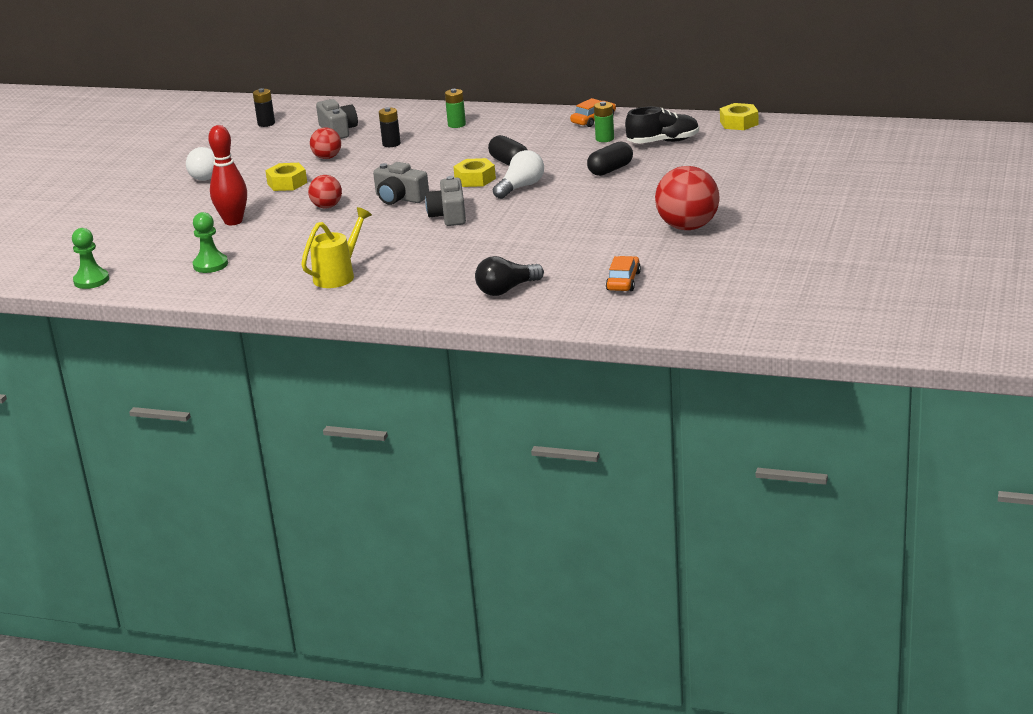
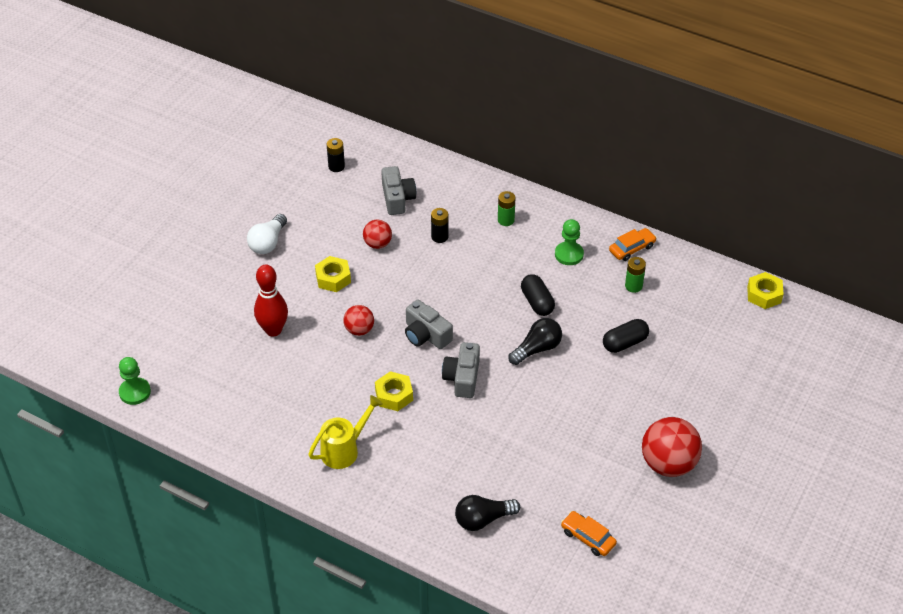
camera: 10 degrees right, 20 degrees up
green pawn [193,212,228,273] -> green pawn moved to [555,219,584,265]
yellow nut [453,158,496,187] -> yellow nut moved to [375,371,413,411]
white light bulb [493,150,544,199] -> black light bulb [508,318,562,365]
orange car [606,256,641,291] -> orange car turned 75 degrees counterclockwise [561,511,617,556]
black shoe [625,106,699,143] -> none

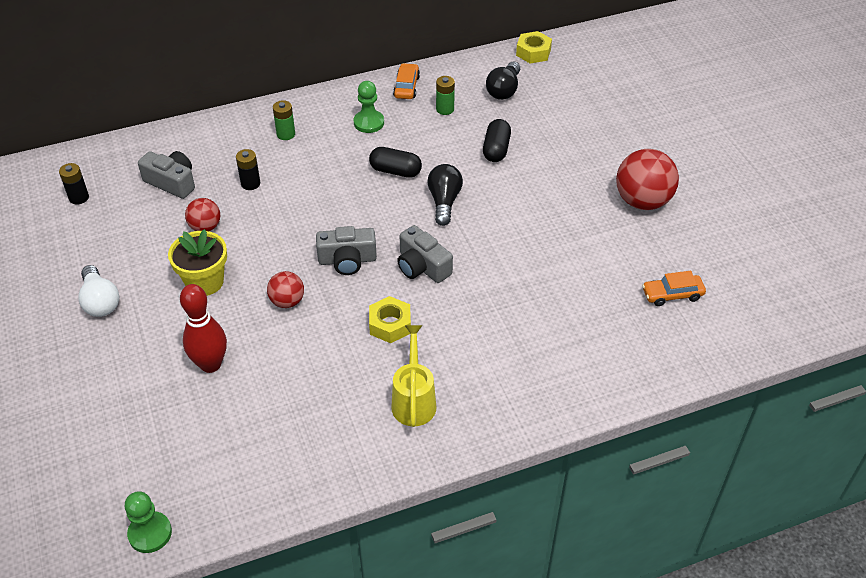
camera: 50 degrees left, 0 degrees up
yellow nut [315,256,351,292] -> yellow flower pot [168,229,227,296]
black light bulb [455,495,520,531] -> black light bulb moved to [486,62,520,100]

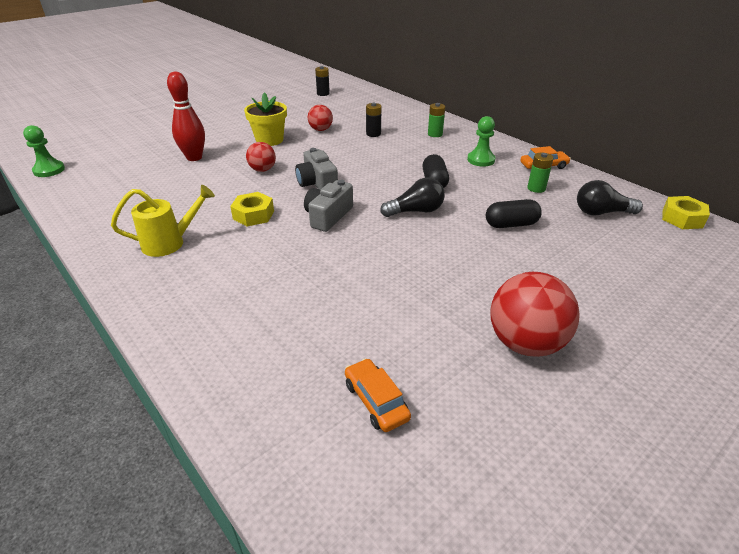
camera: 70 degrees right, 10 degrees down
white light bulb [78,265,119,317] -> none
grey camera [138,151,195,199] -> none

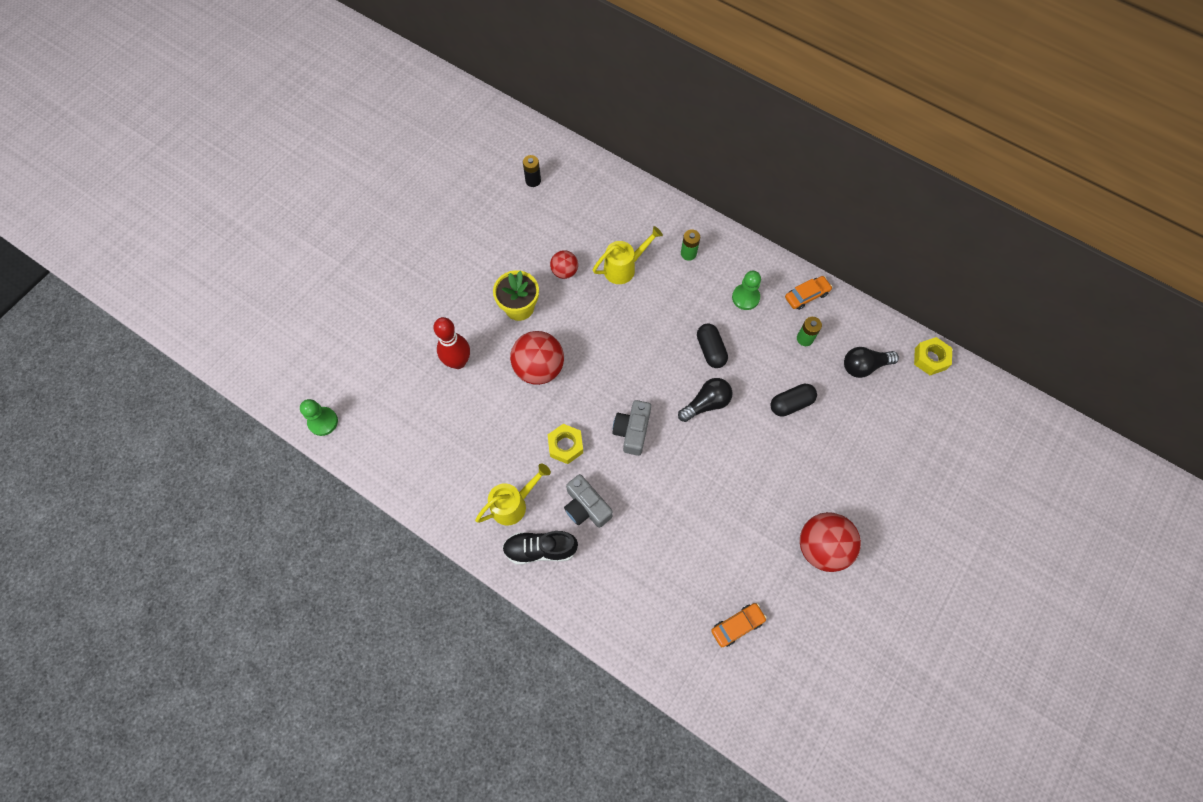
camera: 15 degrees left, 30 degrees up
red ball [246,142,276,172] -> red ball [510,331,564,385], size x1.79
grey camera [295,148,338,190] -> grey camera moved to [564,474,613,528]
orange car [345,358,411,432] -> orange car turned 105 degrees clockwise [711,603,767,647]
black battery [366,103,382,137] -> yellow watering can [593,226,663,284]
none -> black shoe [502,531,578,565]

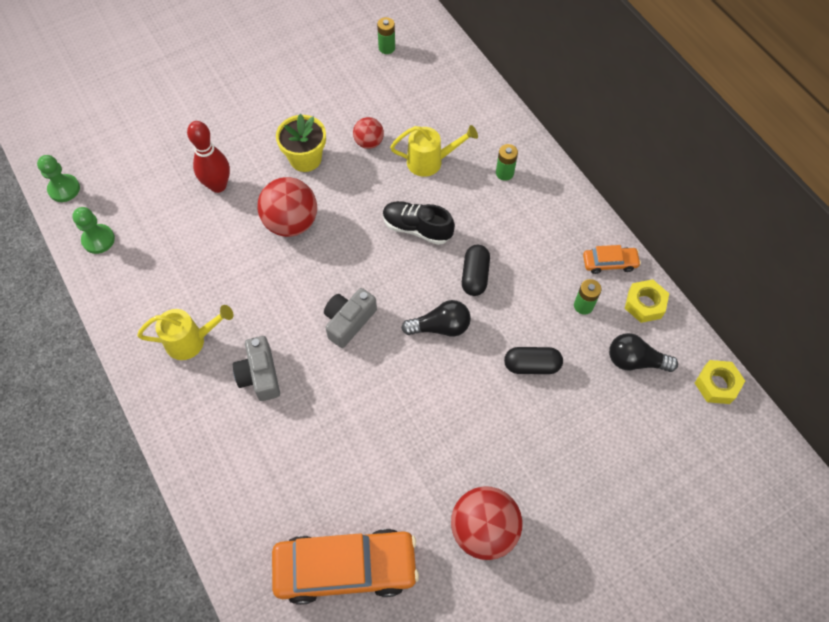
camera: 25 degrees right, 5 degrees down
black shoe [502,531,578,565] -> black shoe moved to [383,201,455,245]
black battery [523,155,541,187] -> green battery [377,17,395,54]
yellow nut [548,424,583,464] -> yellow nut moved to [625,279,669,323]
orange car [711,603,767,647] -> orange car [272,529,419,605], size x2.17
green pawn [732,271,761,310] -> green pawn moved to [72,207,115,254]

